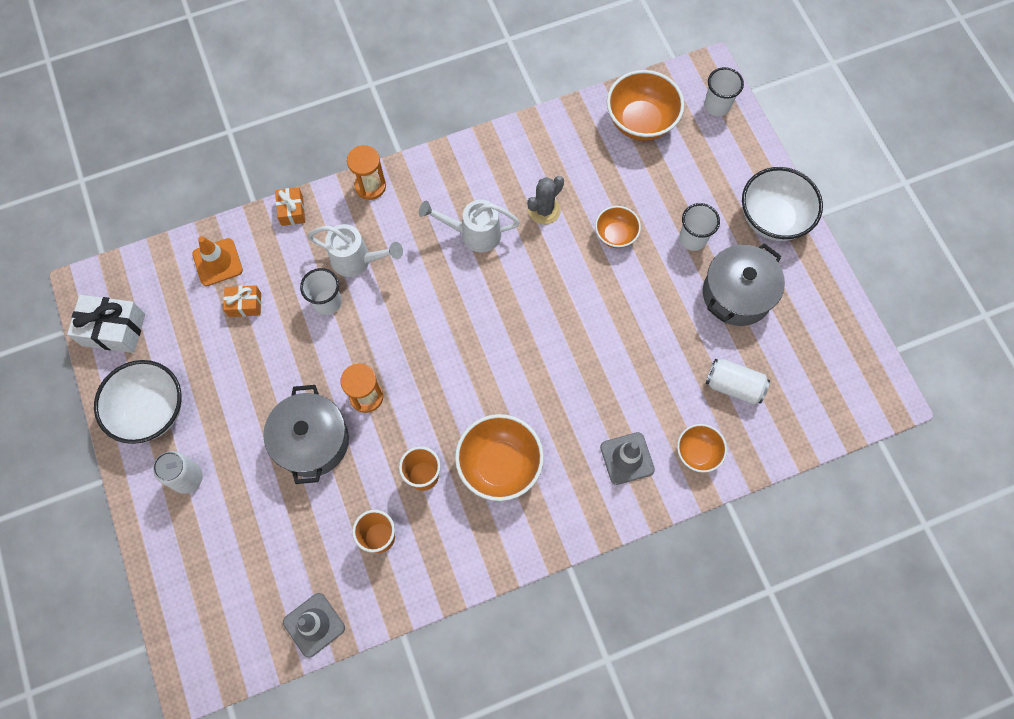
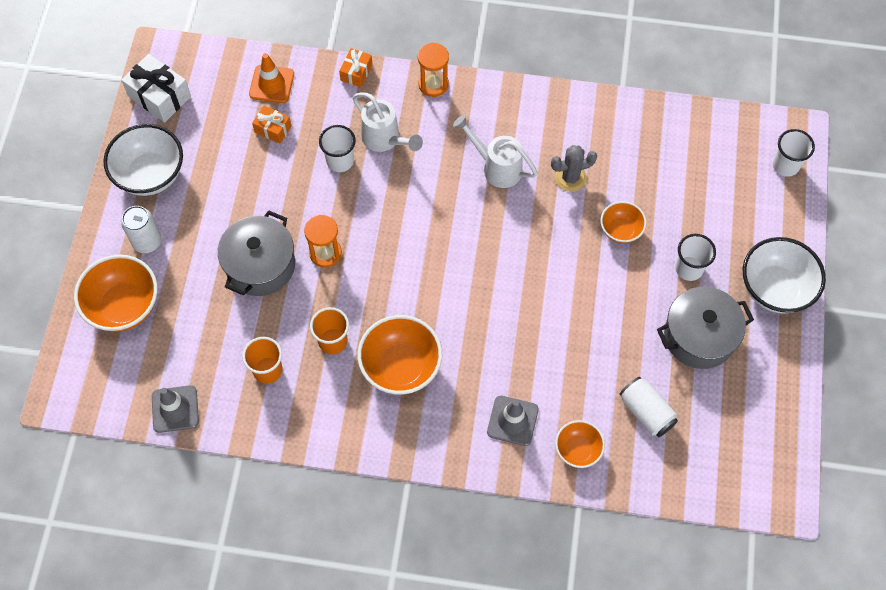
camera: 30 degrees right, 5 degrees down
orange bowl [607,70,684,141] -> orange bowl moved to [74,255,158,332]

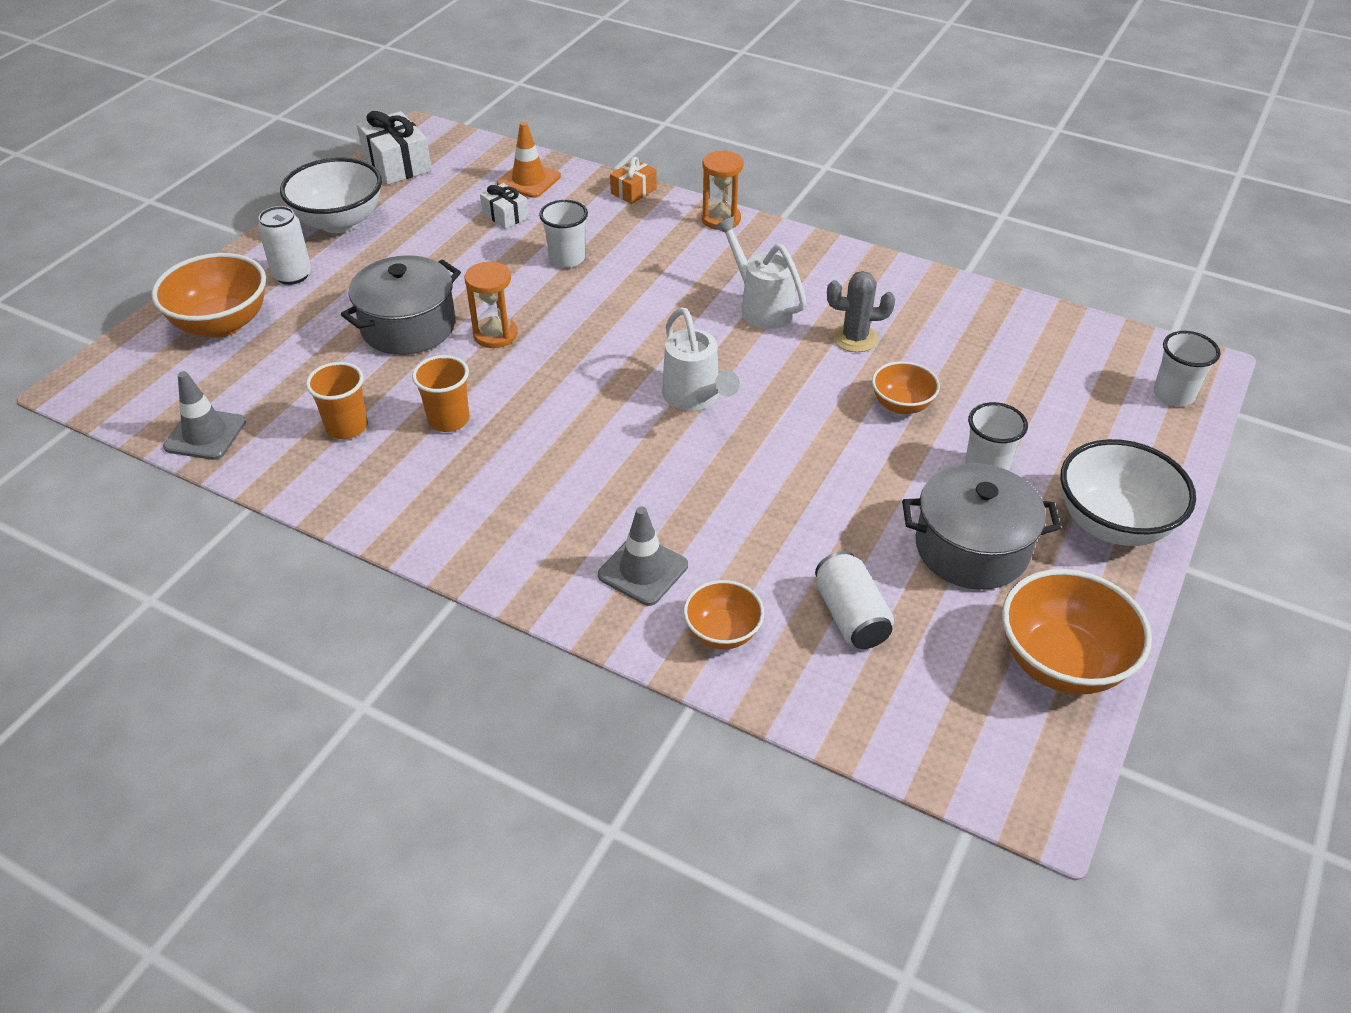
camera: 20 degrees right, 20 degrees down
orange gift [252,106,292,144] -> white gift [480,183,529,229]
white watering can [353,93,423,152] -> white watering can moved to [662,308,740,411]
orange bowl [357,315,442,395] -> orange bowl moved to [1002,569,1152,695]

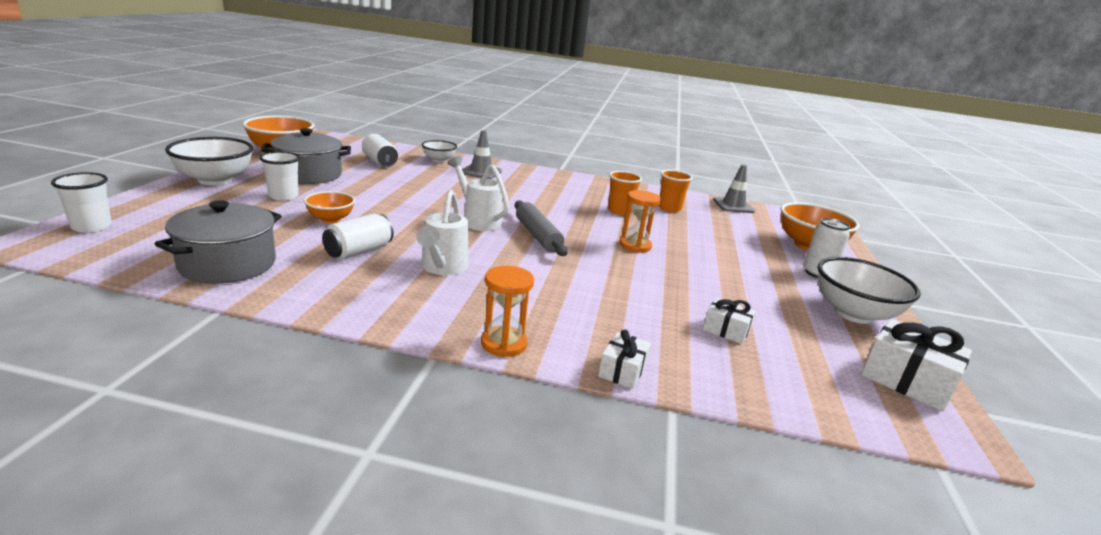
camera: 160 degrees right, 20 degrees down
grey pot [341,255,461,355] -> grey pot moved to [155,200,281,284]
orange traffic cone [497,122,561,198] -> none
white cup [539,200,588,268] -> none
orange gift [610,157,657,204] -> white gift [598,330,651,389]
orange bowl [684,580,764,649] -> white bowl [422,140,457,162]
white watering can [714,216,806,329] -> white watering can turned 60 degrees clockwise [417,190,469,275]
grey cactus [827,271,895,352] -> white can [322,213,394,260]
none -> grey rolling pin [515,200,568,256]

